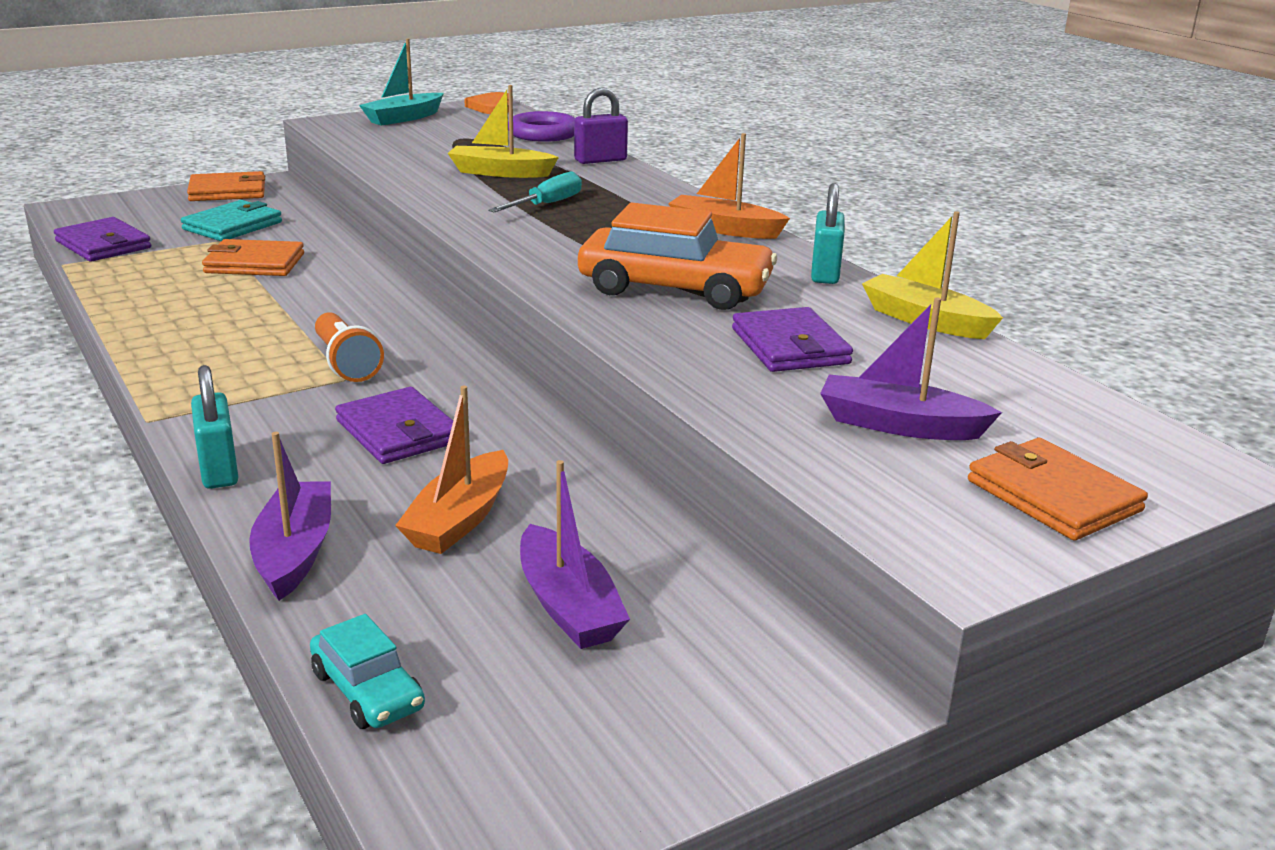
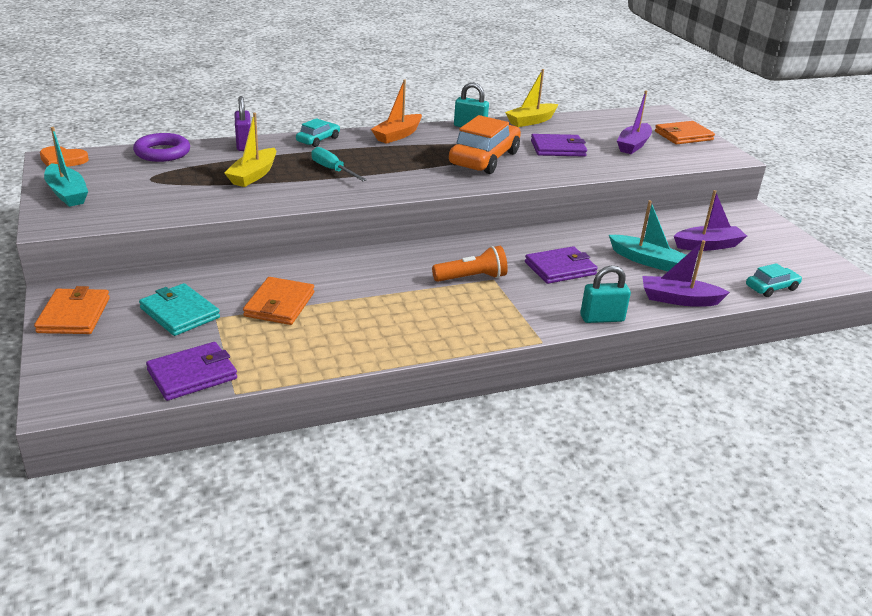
camera: 80 degrees left, 5 degrees up
orange boat [395,386,508,554] -> turquoise boat [609,200,686,271]
none -> turquoise car [296,118,340,147]

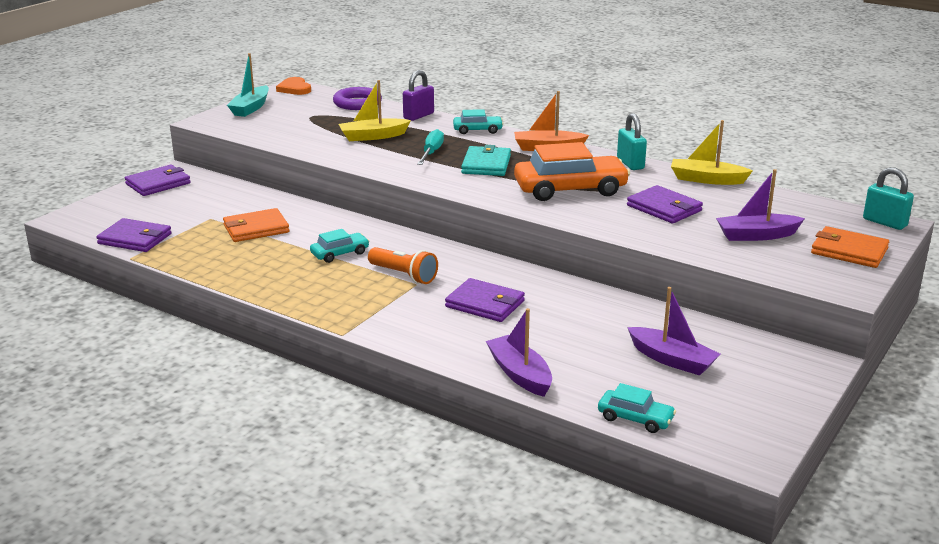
camera: 55 degrees right, 5 degrees down
orange wallet [34,286,110,334] -> purple wallet [125,165,191,196]
turquoise wallet [139,283,220,336] -> turquoise wallet moved to [461,145,511,176]
turquoise padlock [580,265,631,323] -> turquoise padlock moved to [863,167,914,230]
turquoise boat [609,200,686,271] -> none
none -> turquoise car [310,229,369,263]

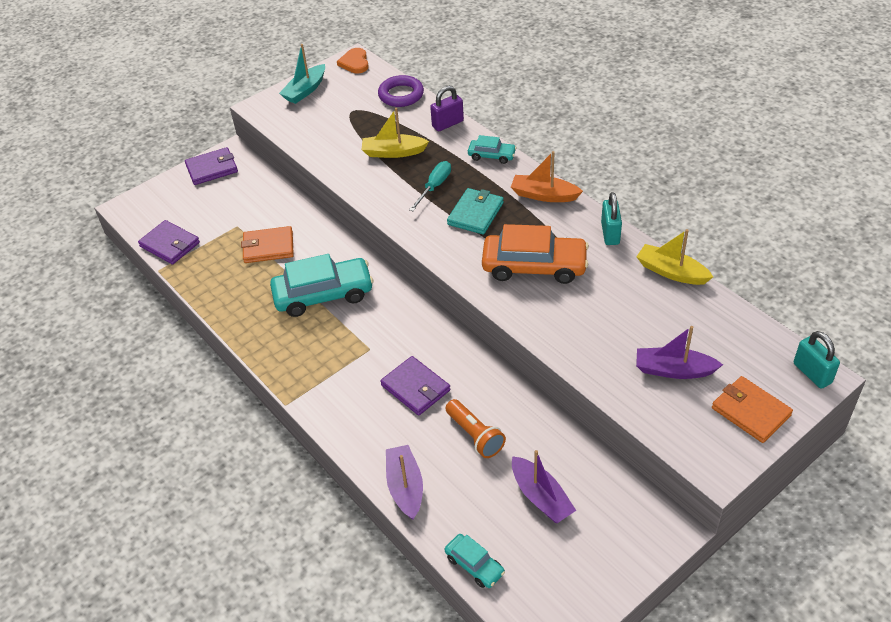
camera: 20 degrees right, 20 degrees up
turquoise car [310,229,369,263] -> turquoise car [270,254,373,317], size x1.97
orange flashlight [368,247,438,284] -> orange flashlight moved to [445,399,506,458]
purple wallet [627,185,703,224] -> none

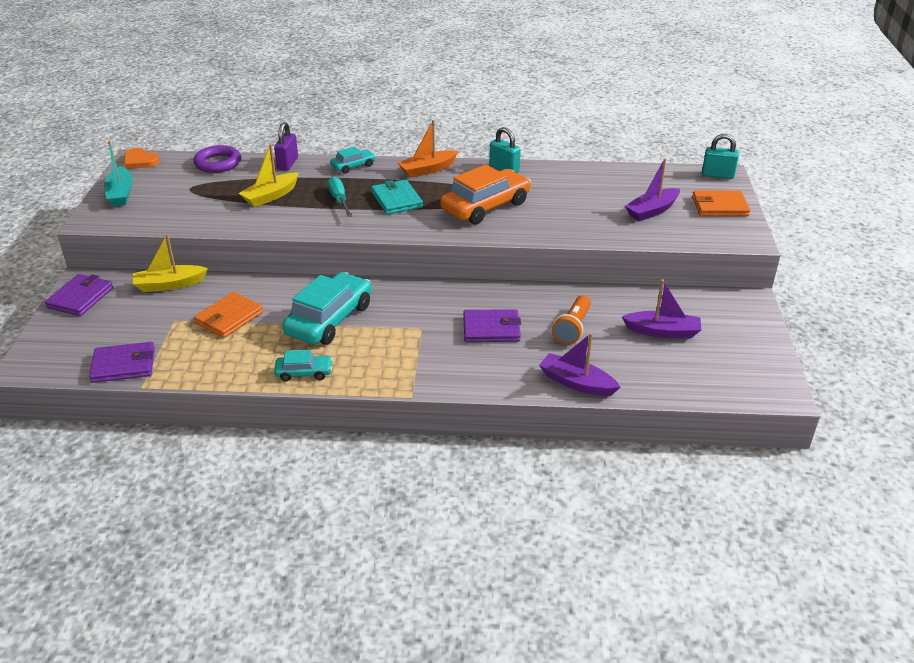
camera: 50 degrees left, 10 degrees down
orange flashlight [445,399,506,458] -> orange flashlight turned 105 degrees clockwise [552,295,591,345]
turquoise car [445,534,505,588] -> turquoise car moved to [274,350,333,381]
yellow boat [636,229,713,285] -> yellow boat moved to [133,234,208,292]

